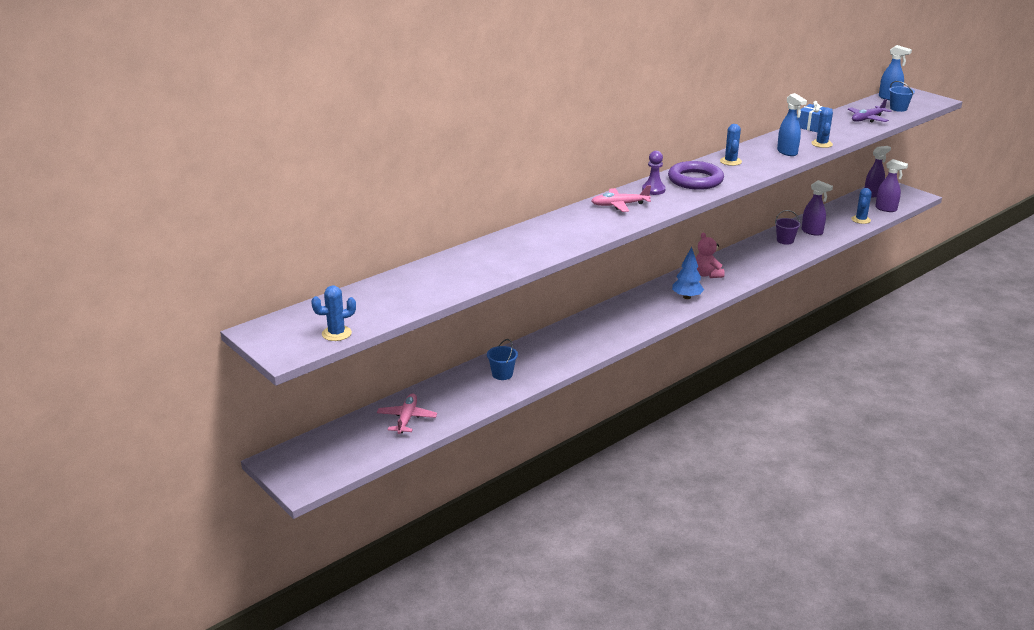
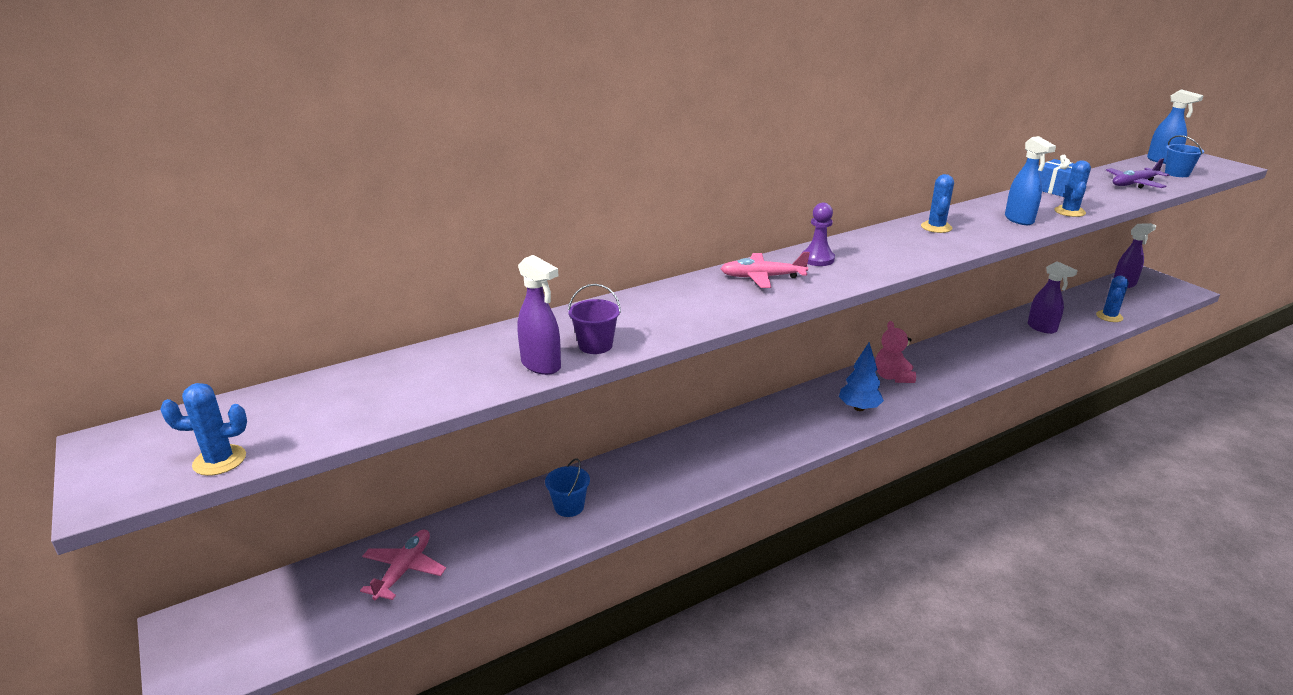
camera: 10 degrees right, 0 degrees up
purple ring [668,161,724,190] -> none
purple bucket [775,210,801,245] -> purple bucket moved to [568,284,621,354]
purple spray bottle [875,159,908,212] -> purple spray bottle moved to [517,255,561,375]

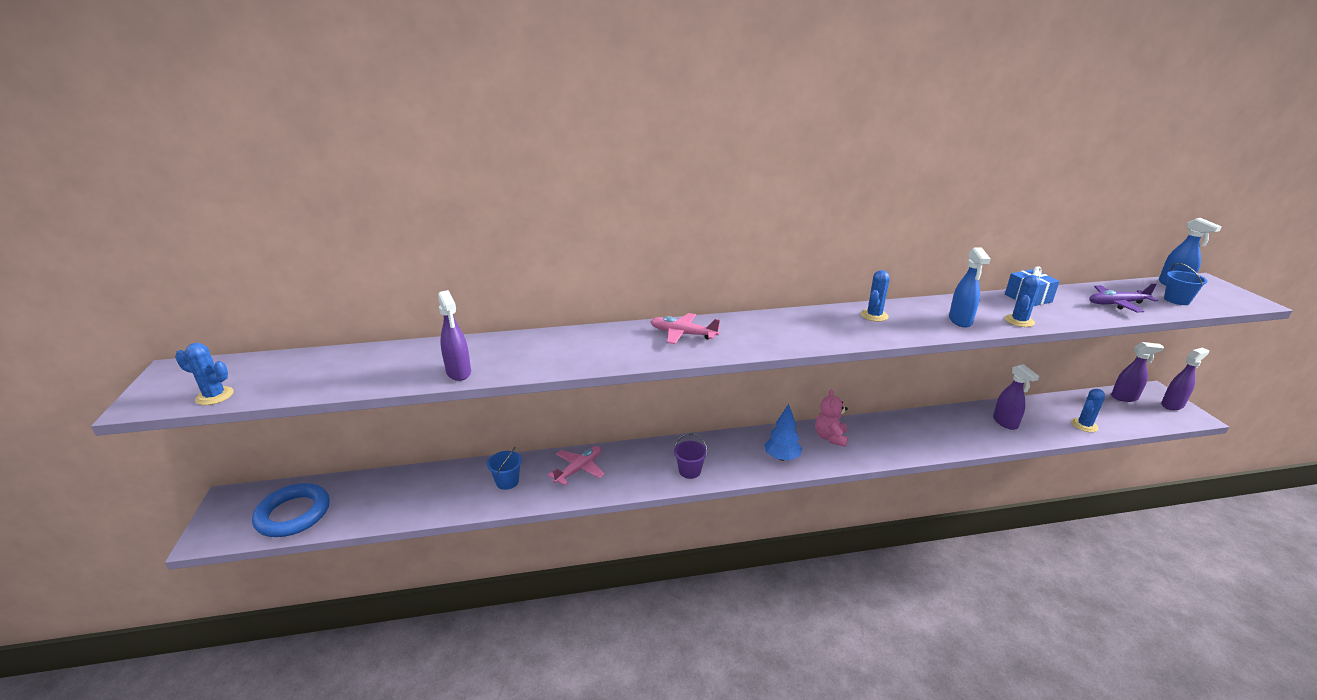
camera: 20 degrees right, 0 degrees up
pink plane [360,530,446,600] -> pink plane moved to [547,446,605,485]
purple bucket [568,284,621,354] -> purple bucket moved to [674,433,708,479]
purple pawn [802,203,835,266] -> none
none -> blue ring [252,483,330,537]
none -> purple spray bottle [1161,348,1209,410]

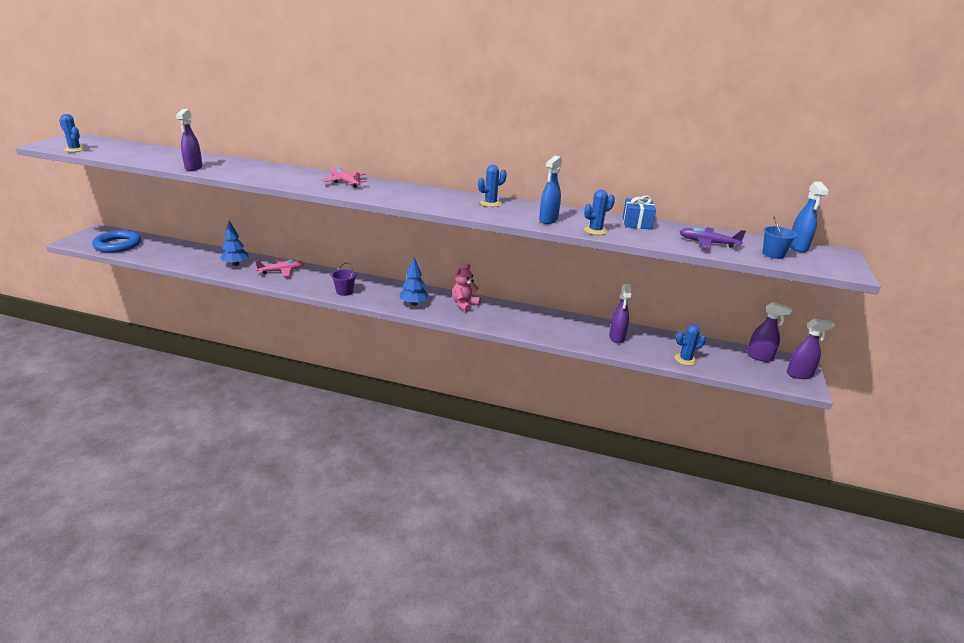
camera: 25 degrees right, 0 degrees up
blue bucket [487,447,522,490] -> blue tree [220,220,248,266]

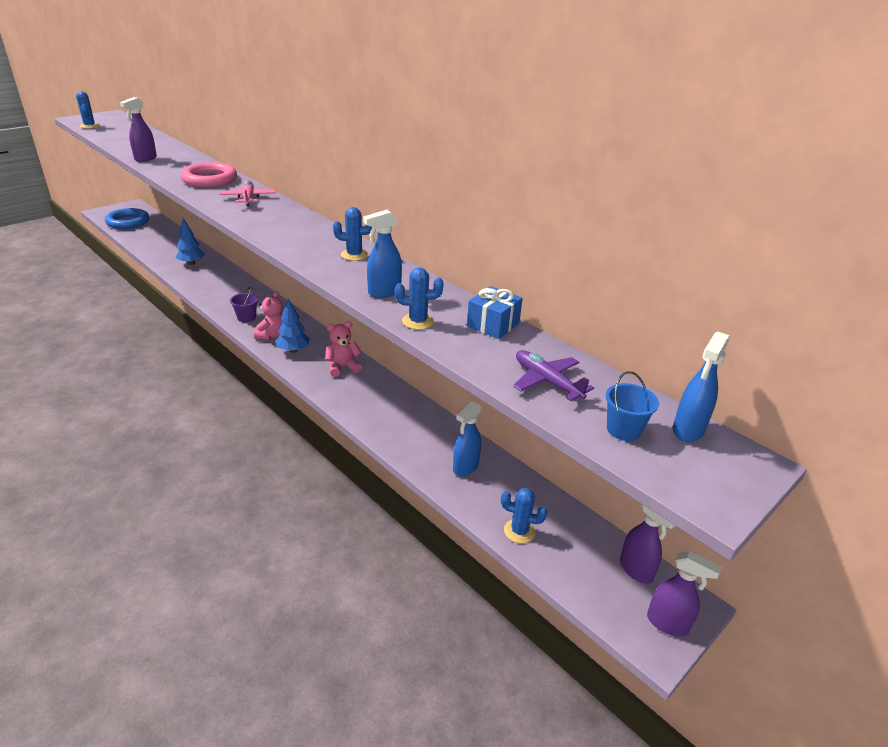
camera: 30 degrees right, 5 degrees up
pink plane [255,258,305,277] -> none
purple spray bottle [609,284,631,344] -> blue spray bottle [453,401,482,476]
none -> pink ring [180,162,237,188]
none -> pink teddy bear [254,291,283,340]

